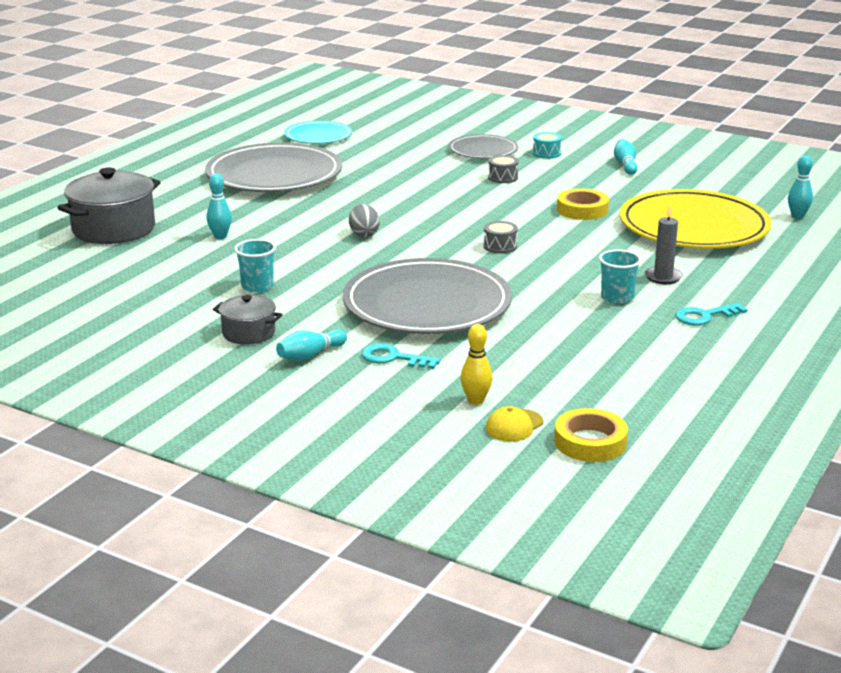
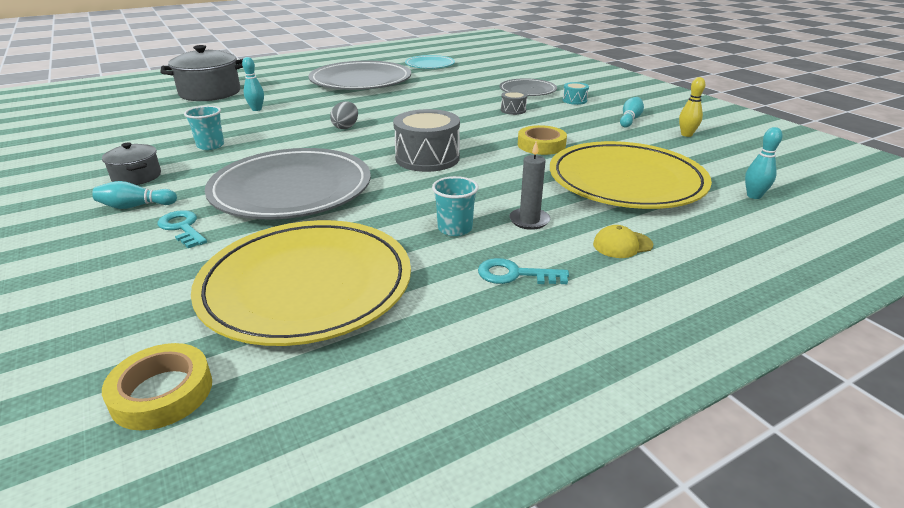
camera: 30 degrees right, 5 degrees up
yellow bowling pin [461,324,492,405] -> yellow bowling pin moved to [679,77,705,137]
grey drum [483,221,518,254] -> grey drum [393,109,460,172], size x2.06
yellow cap [486,406,544,442] -> yellow cap moved to [593,225,653,258]
none -> yellow plate [191,220,411,346]

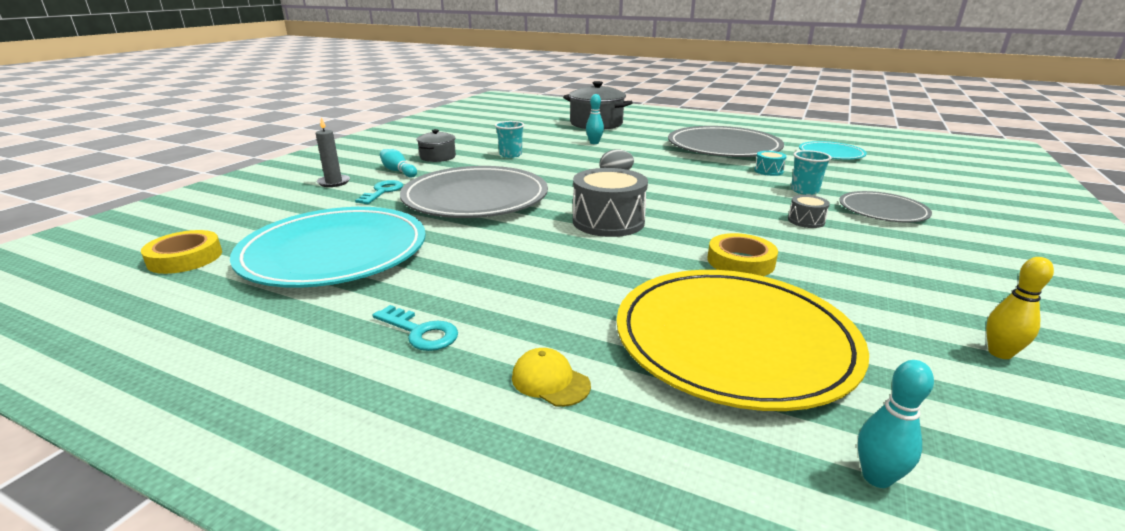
camera: 55 degrees right, 5 degrees down
yellow plate [191,220,411,346] -> turquoise plate [230,207,426,288]
turquoise cup [432,176,479,236] -> turquoise cup moved to [791,150,832,195]
turquoise key [478,258,569,284] -> turquoise key turned 150 degrees clockwise [372,305,458,351]
grey candle [509,141,550,230] -> grey candle moved to [316,117,350,187]
turquoise drum [562,82,589,105] -> turquoise drum moved to [754,151,787,176]
turquoise bowling pin [620,97,644,128] -> none

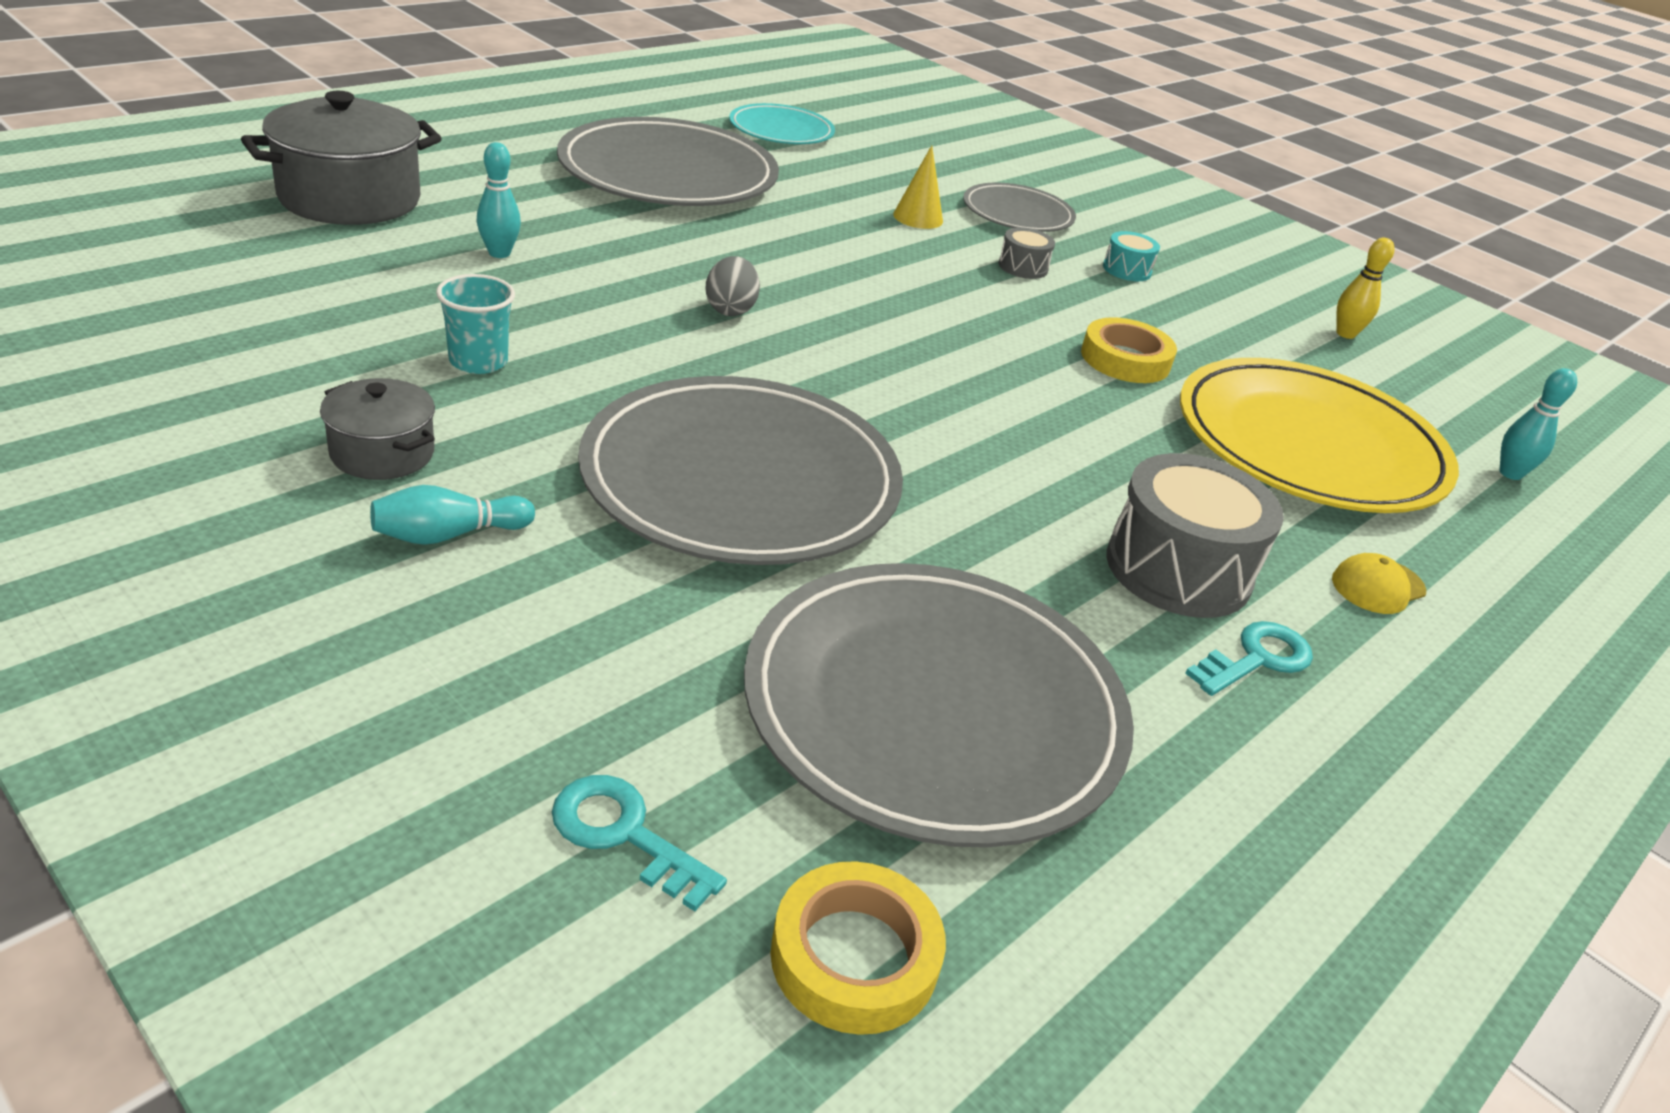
camera: 75 degrees left, 10 degrees up
turquoise plate [230,207,426,288] -> grey plate [744,563,1134,848]
grey candle [316,117,350,187] -> none
turquoise key [355,180,403,204] -> turquoise key moved to [552,775,727,911]
grey drum [573,168,648,237] -> grey drum moved to [1106,453,1284,618]
turquoise drum [754,151,787,176] -> turquoise drum moved to [1103,231,1160,281]
turquoise cup [791,150,832,195] -> yellow cone [893,145,943,229]

